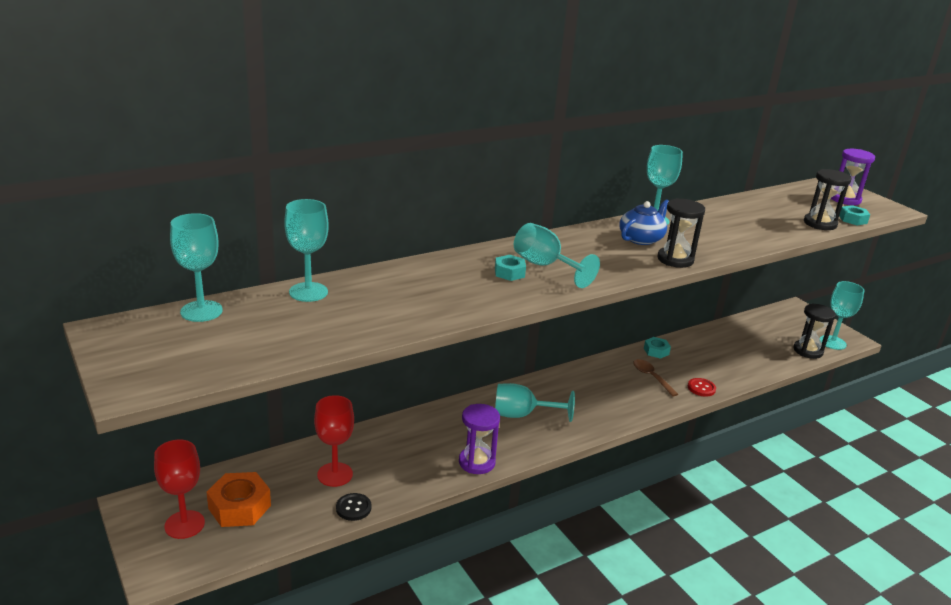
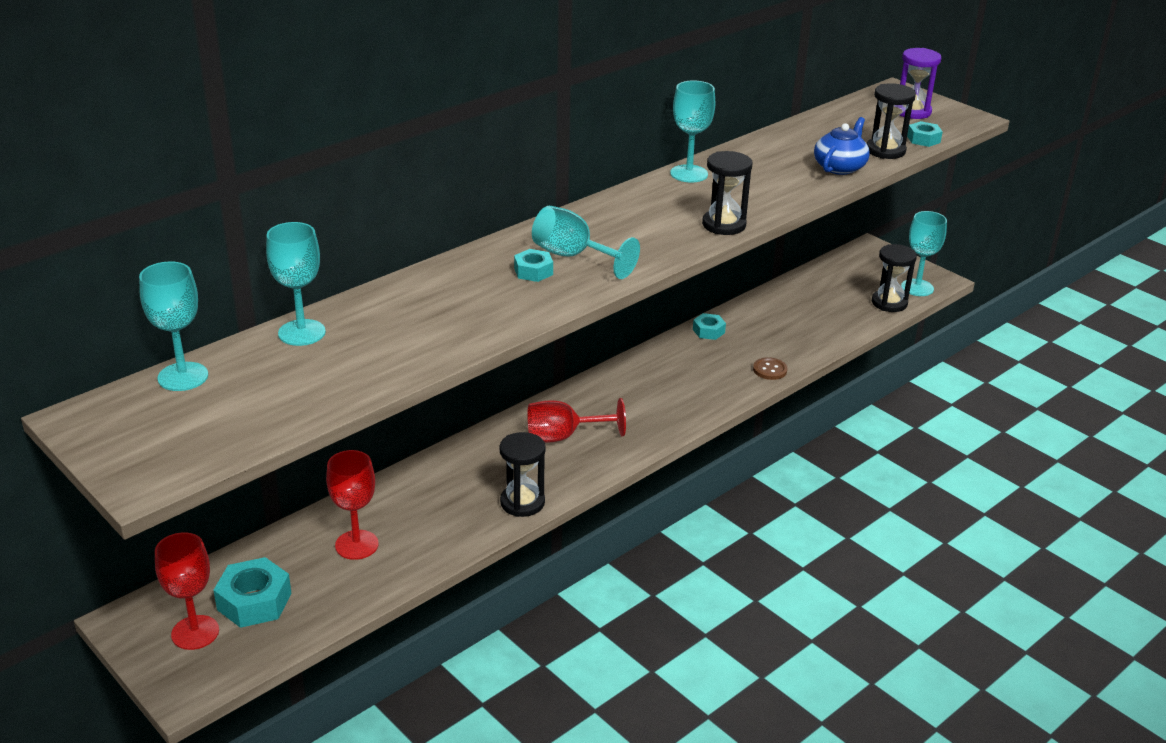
camera: 10 degrees left, 5 degrees up
orange nut [207,472,271,527] -> turquoise nut [213,557,292,628]
black button [336,493,372,521] -> none
purple hourglass [459,404,500,474] -> black hourglass [499,432,546,517]
turquoise goblet [495,383,575,422] -> red goblet [527,398,626,443]
blue teapot [619,199,669,245] -> blue teapot moved to [814,117,870,175]
brown spoon [633,359,678,397] -> none
red button [688,378,716,397] -> brown button [753,357,787,380]

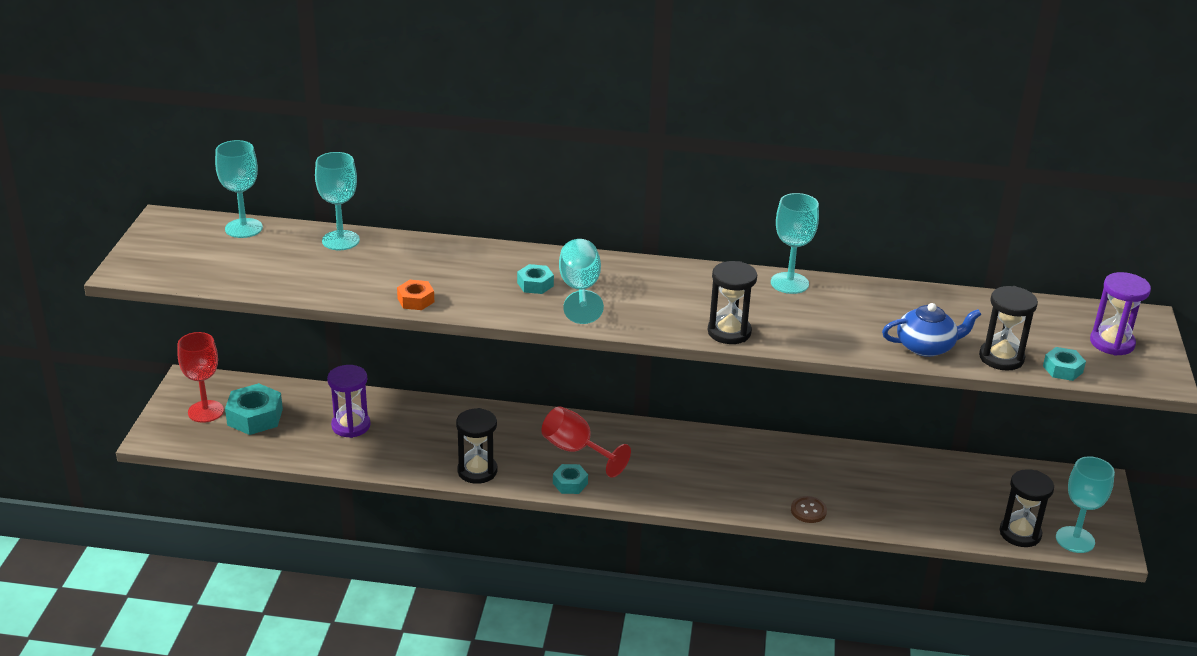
camera: 50 degrees right, 0 degrees up
red goblet [326,450,379,560] -> purple hourglass [327,365,371,438]
turquoise nut [693,313,726,340] -> turquoise nut moved to [553,464,588,494]
none -> orange nut [397,280,434,310]

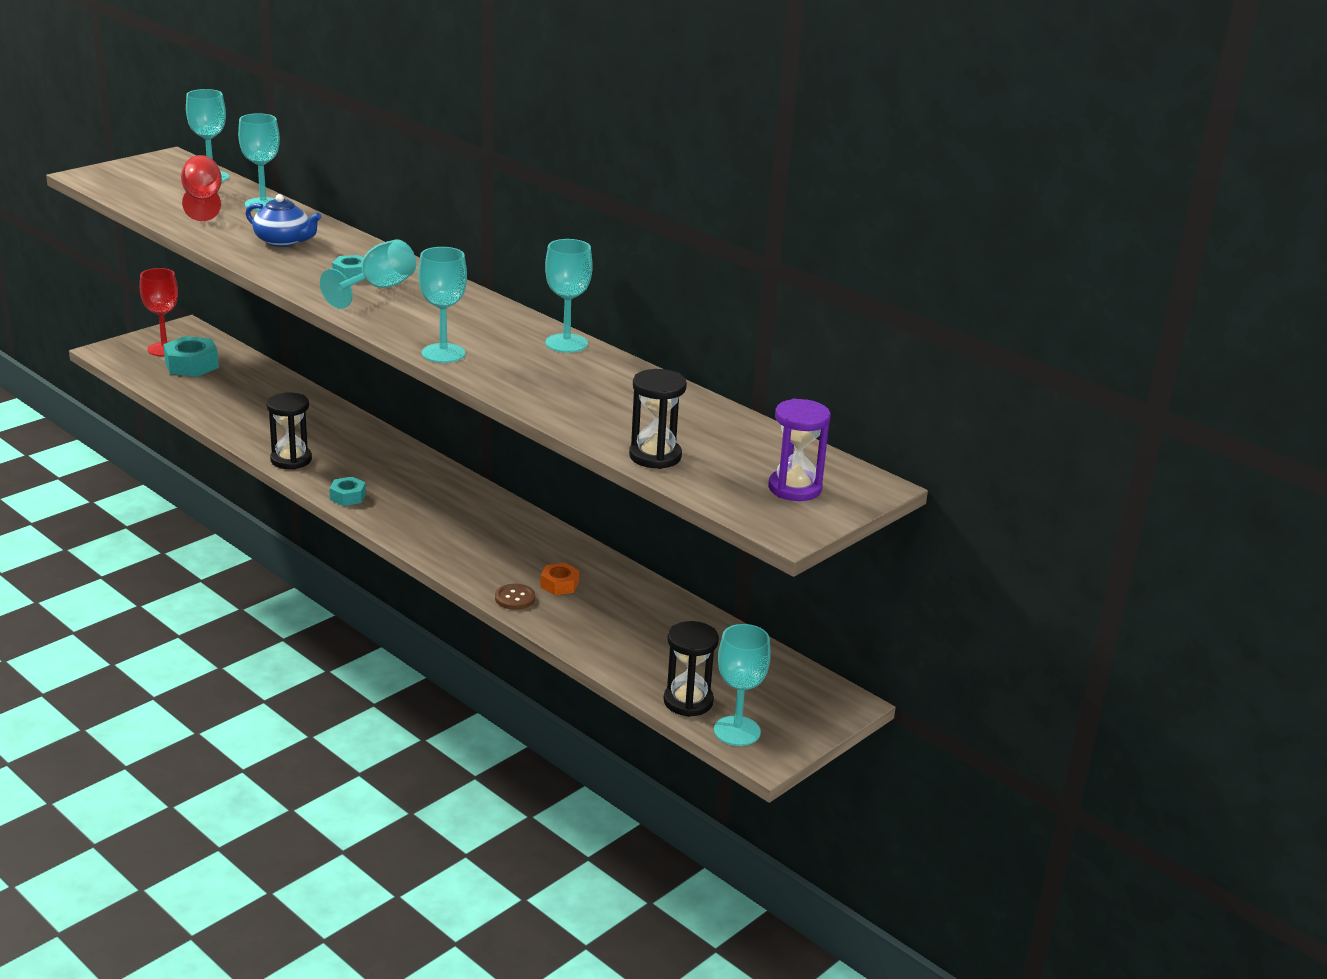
camera: 35 degrees right, 5 degrees down
purple hourglass [327,365,371,438] -> none
orange nut [397,280,434,310] -> orange nut moved to [540,563,579,595]
red goblet [541,406,631,478] -> red goblet moved to [181,155,222,221]
black hourglass [708,261,757,344] -> turquoise goblet [418,247,467,363]
blue teapot [882,303,982,357] -> blue teapot moved to [245,194,321,247]
turquoise nut [1043,347,1086,381] -> none

